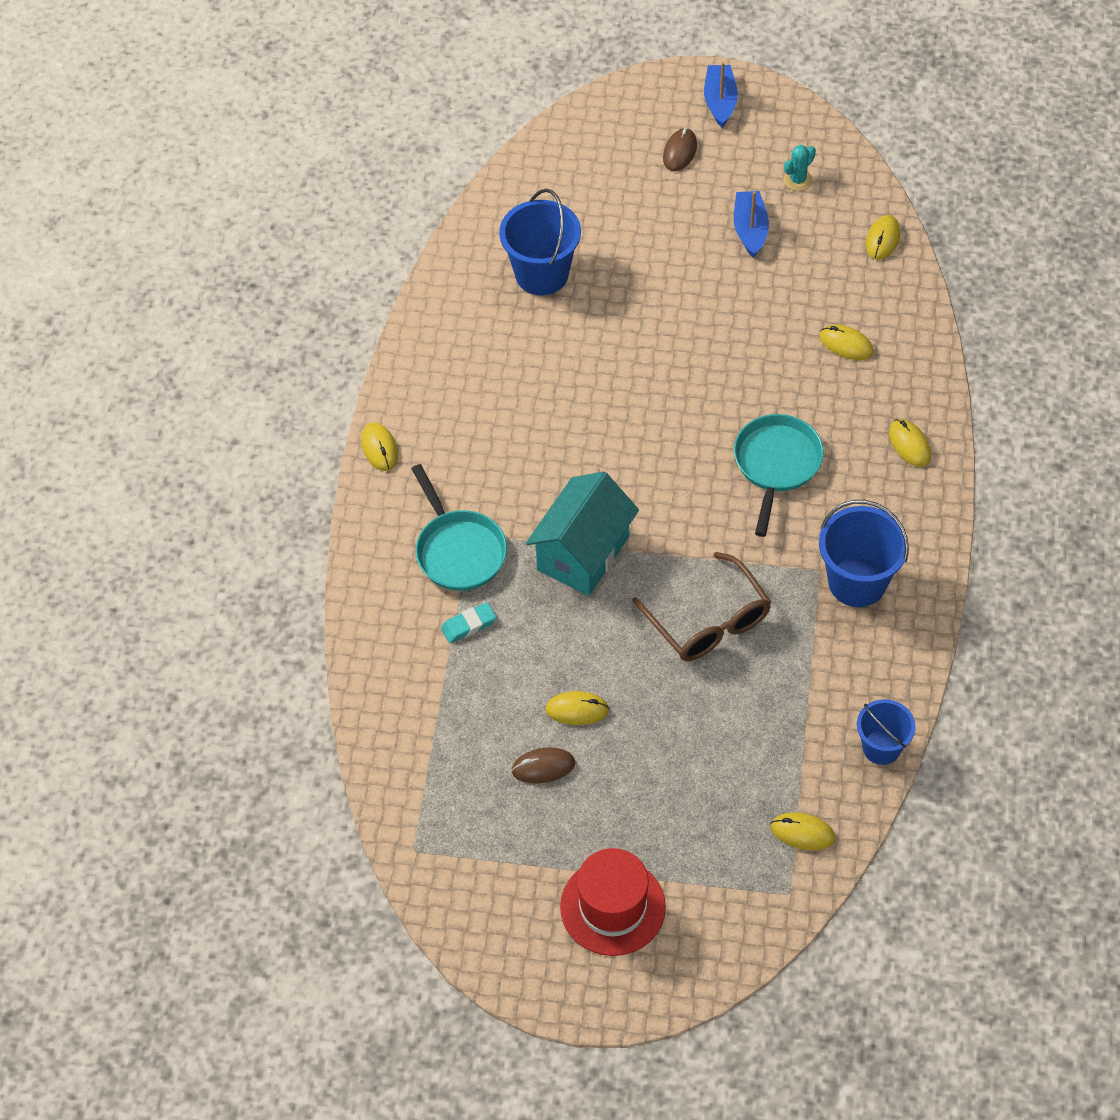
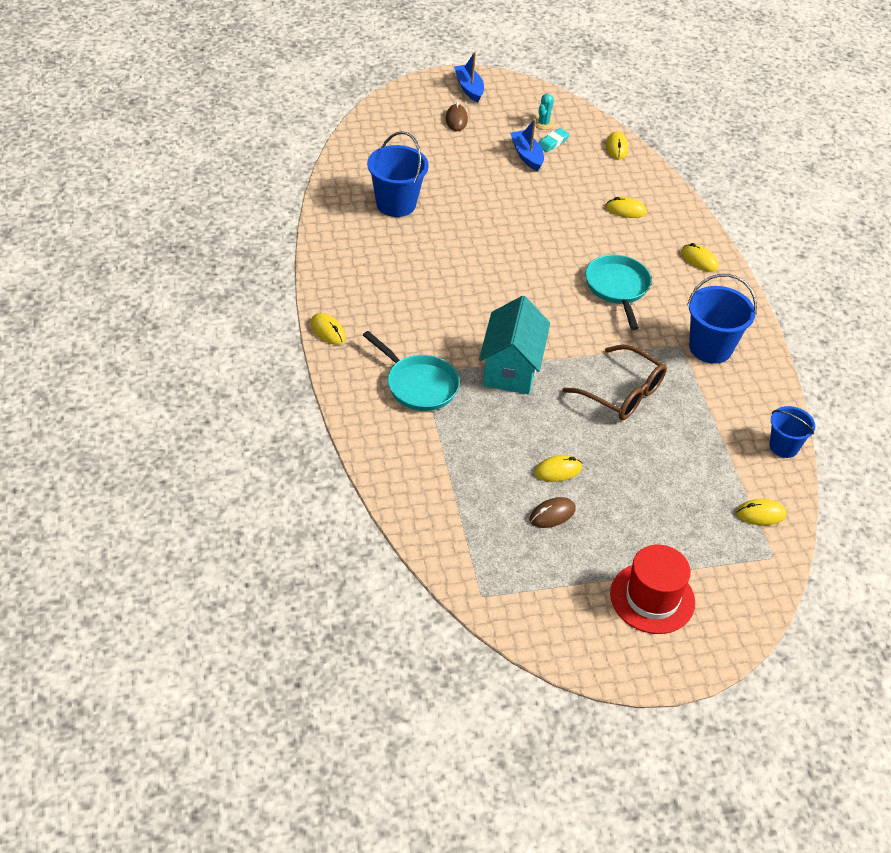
camera: 25 degrees left, 10 degrees down
turquoise eraser [441,602,497,643] -> turquoise eraser moved to [539,128,570,152]

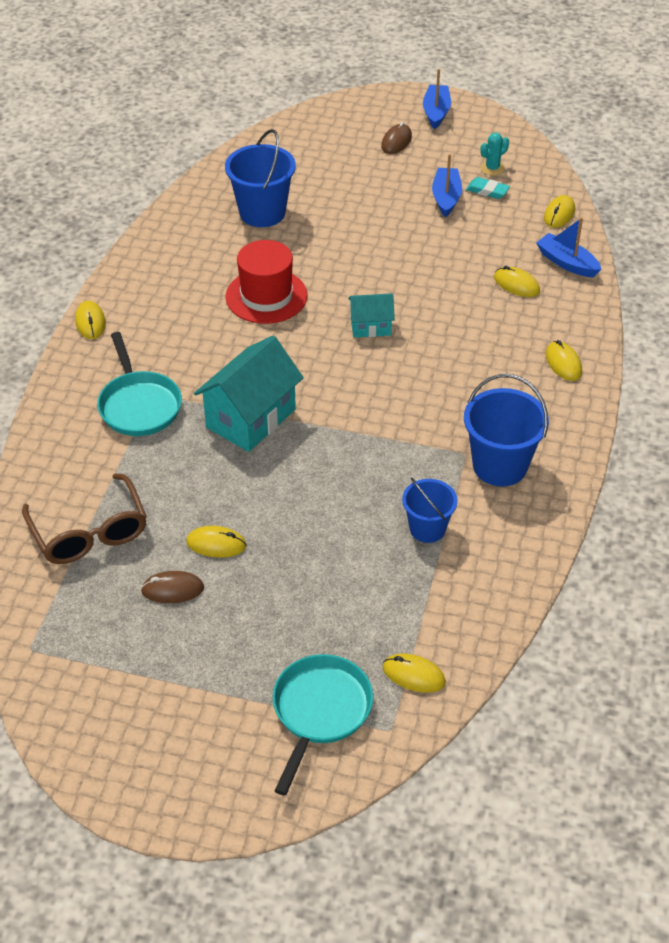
camera: 30 degrees right, 0 degrees up
turquoise eraser [539,128,570,152] -> turquoise eraser turned 45 degrees clockwise [466,177,510,199]
brown glasses [562,344,667,420] -> brown glasses moved to [22,473,147,564]
turquoise pan [585,255,651,330] -> turquoise pan moved to [273,654,373,796]
red hat [610,545,695,634] -> red hat moved to [226,240,308,324]
blue bucket [770,406,815,458] -> blue bucket moved to [402,478,458,543]
none -> turquoise house [348,293,395,338]
none -> blue boat [536,217,602,278]

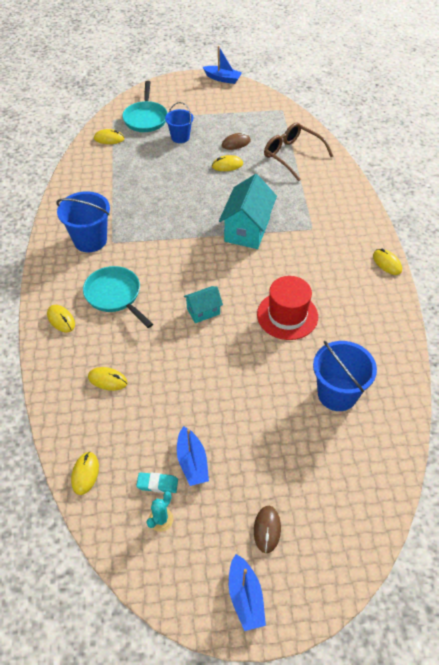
camera: 160 degrees right, 5 degrees up
turquoise pan [97,332,182,436] -> turquoise pan moved to [83,266,153,328]
blue bucket [402,478,458,543] -> blue bucket moved to [165,102,193,143]
blue boat [536,217,602,278] -> blue boat moved to [203,46,242,84]

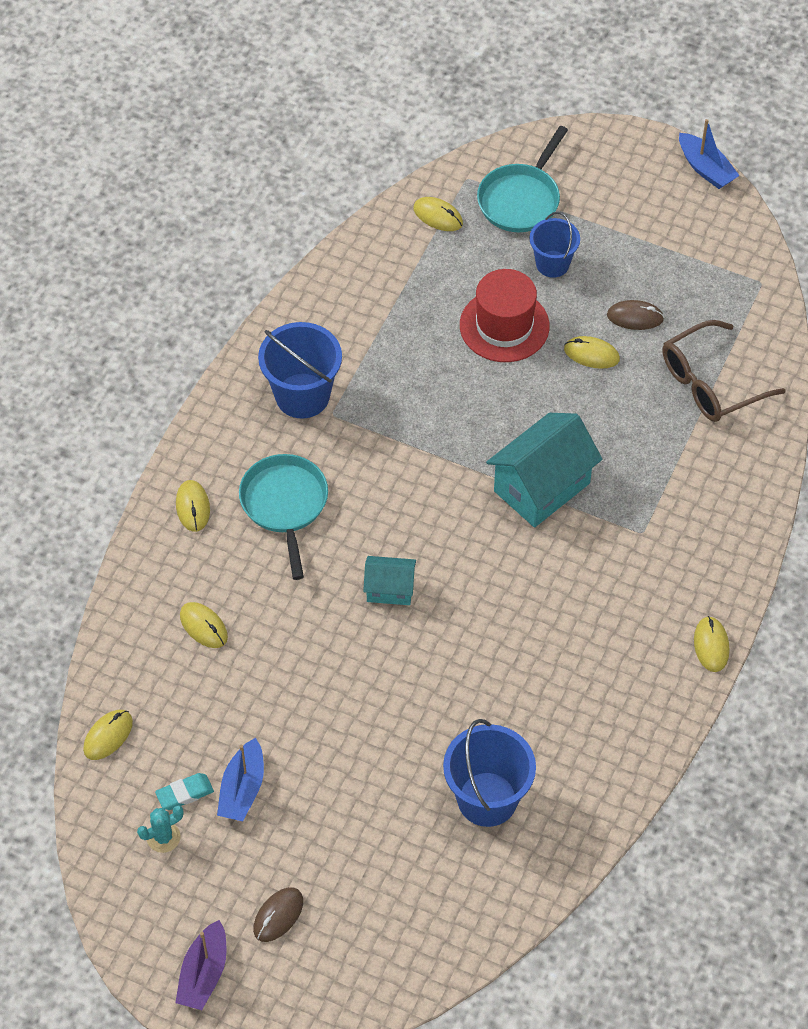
camera: 30 degrees right, 5 degrees up
turquoise eraser [136,473,178,493] -> turquoise eraser turned 60 degrees counterclockwise [155,773,214,810]
blue boat [229,554,266,631] -> purple boat [175,920,227,1010]
red hat [257,276,318,340] -> red hat moved to [460,269,550,362]
brown glasses [264,123,333,181] -> brown glasses turned 105 degrees counterclockwise [662,320,786,422]

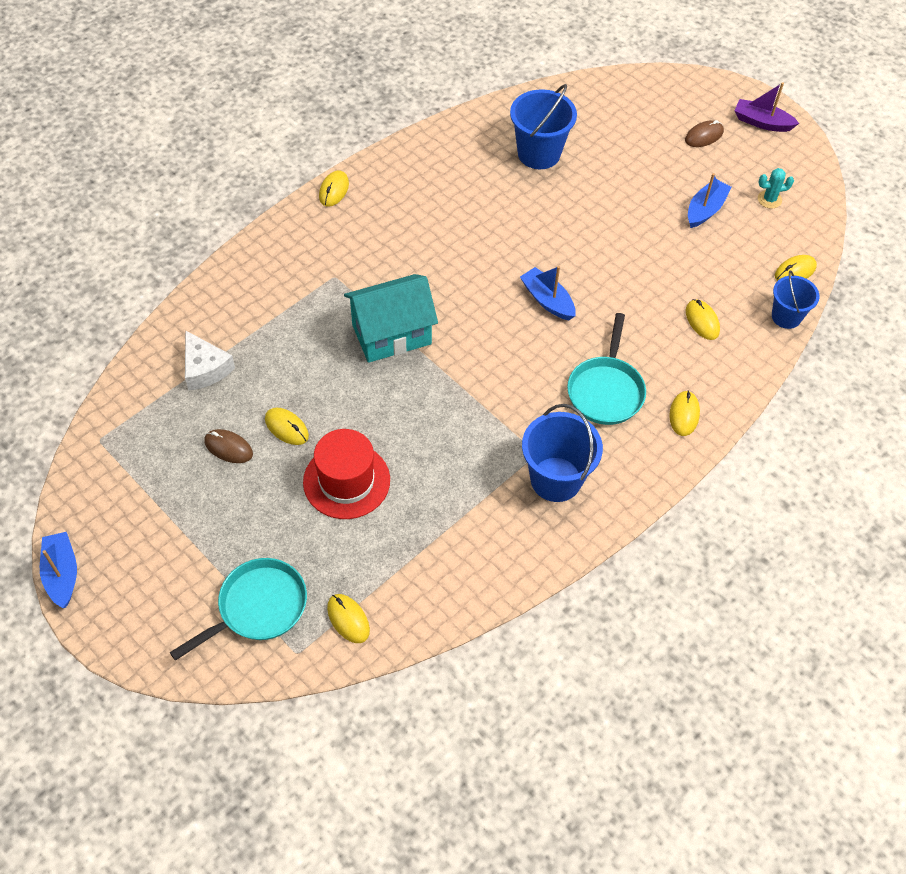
camera: 160 degrees left, 0 degrees up
turquoise eraser [155,773,214,810] -> none
purple boat [175,920,227,1010] -> purple boat turned 105 degrees counterclockwise [735,82,799,132]
turquoise house [363,556,416,605] -> blue boat [520,266,576,320]
blue bucket [530,212,580,278] -> blue bucket moved to [772,270,819,329]
brown glasses [662,320,786,422] -> white cheese [185,330,235,390]

